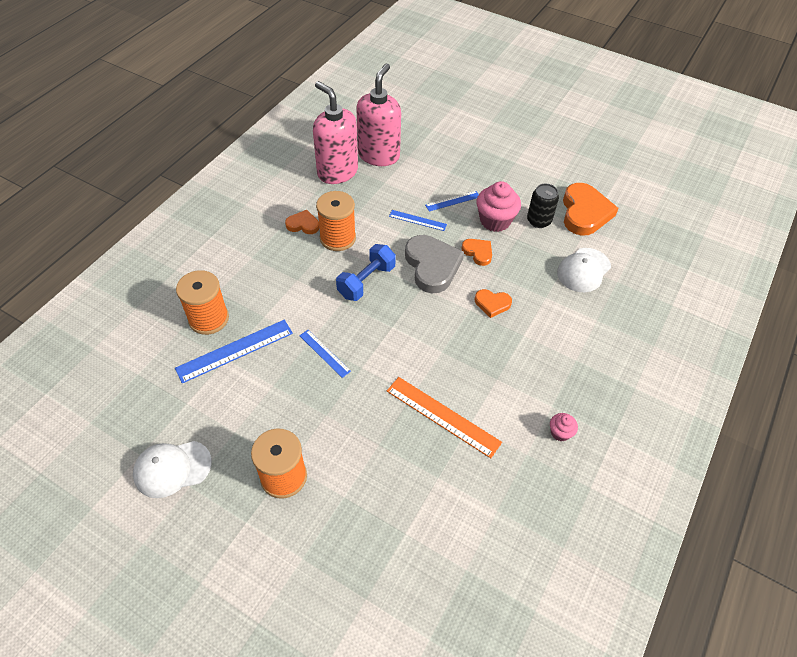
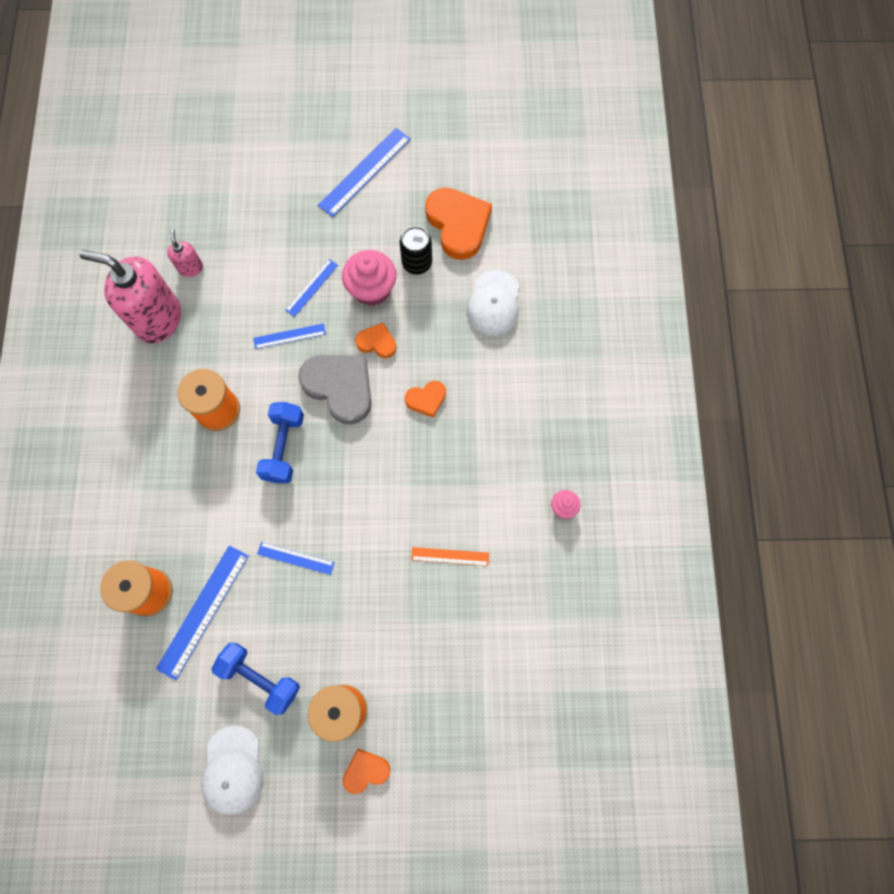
camera: 30 degrees left, 20 degrees up
white cap [133,441,212,498] -> white cap turned 45 degrees counterclockwise [201,726,264,815]
orange heart [285,210,319,234] -> orange heart moved to [343,749,390,794]
pink soap dispenser [356,63,401,166] -> pink soap dispenser [167,228,203,277], size x0.46
orange ruler [387,377,502,458] -> orange ruler [411,547,489,566], size x0.57
none -> blue dumbbell [212,643,300,715]
none -> blue ruler [318,128,411,217]

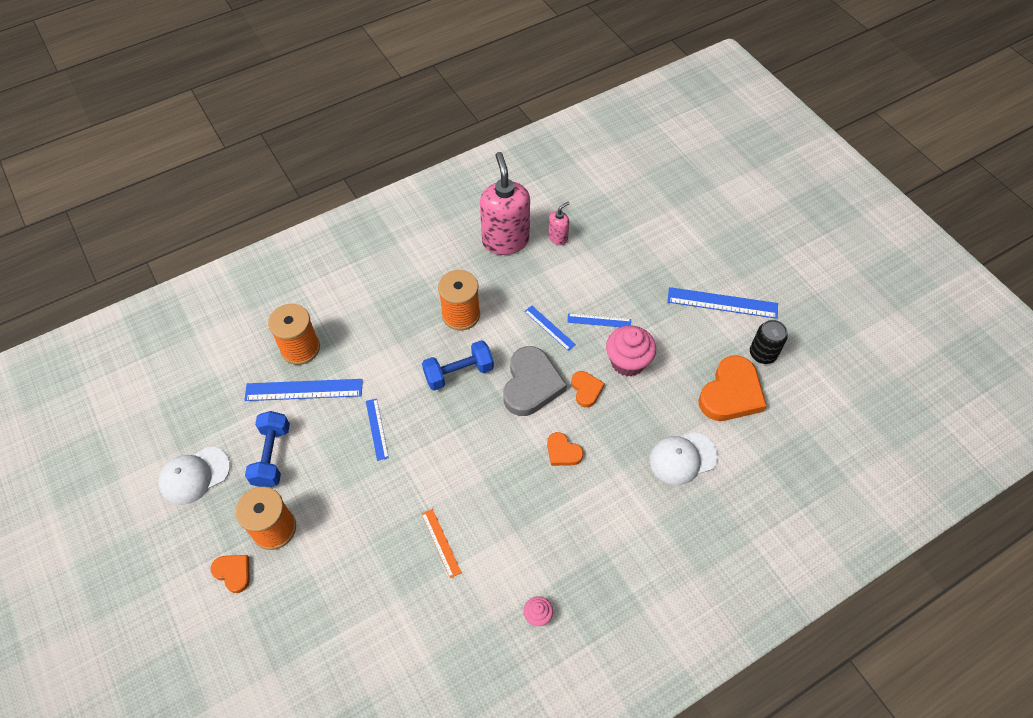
camera: 60 degrees right, 15 degrees down
black can [400,226,432,274] -> black can moved to [750,320,788,364]

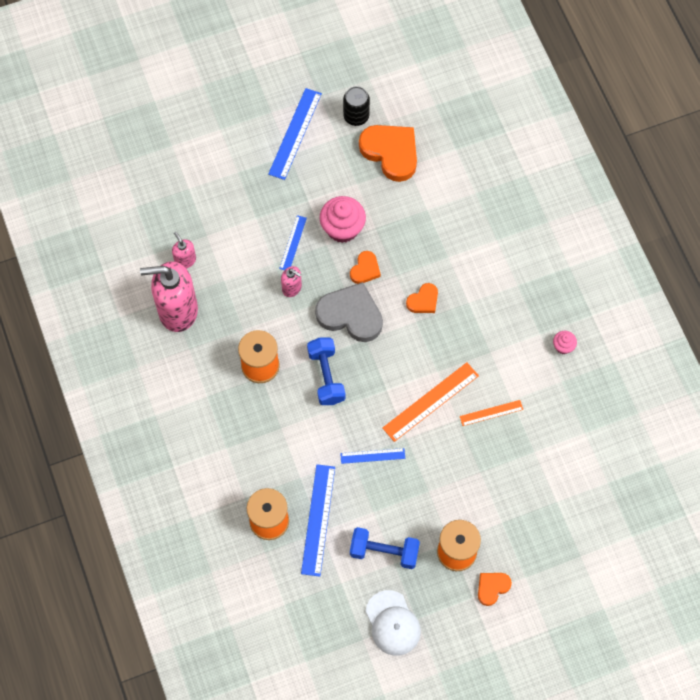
camera: 80 degrees left, 10 degrees up
blue ruler [524,306,576,351] -> pink soap dispenser [281,266,302,297]
orange heart [571,371,605,407] -> orange heart turned 120 degrees clockwise [350,251,381,284]
white cap [649,432,718,485] -> none
none -> orange ruler [383,362,479,442]

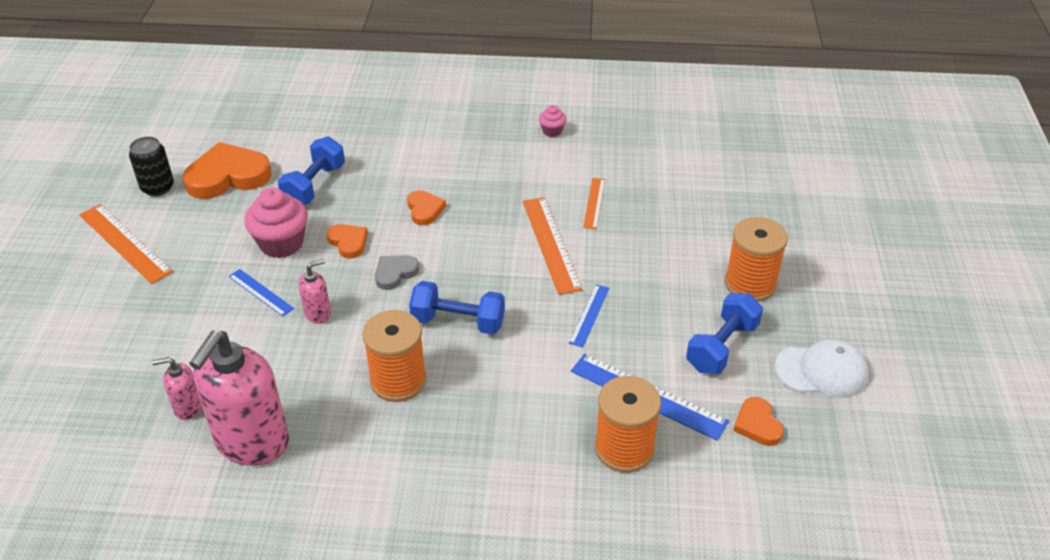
camera: 65 degrees left, 25 degrees down
blue ruler [268,88,322,180] -> orange ruler [79,204,173,284]
grey heart [315,282,383,342] -> grey heart [375,255,419,290], size x0.52
orange heart [478,573,512,606] -> orange heart moved to [733,397,784,446]
none -> blue dumbbell [278,136,345,205]

